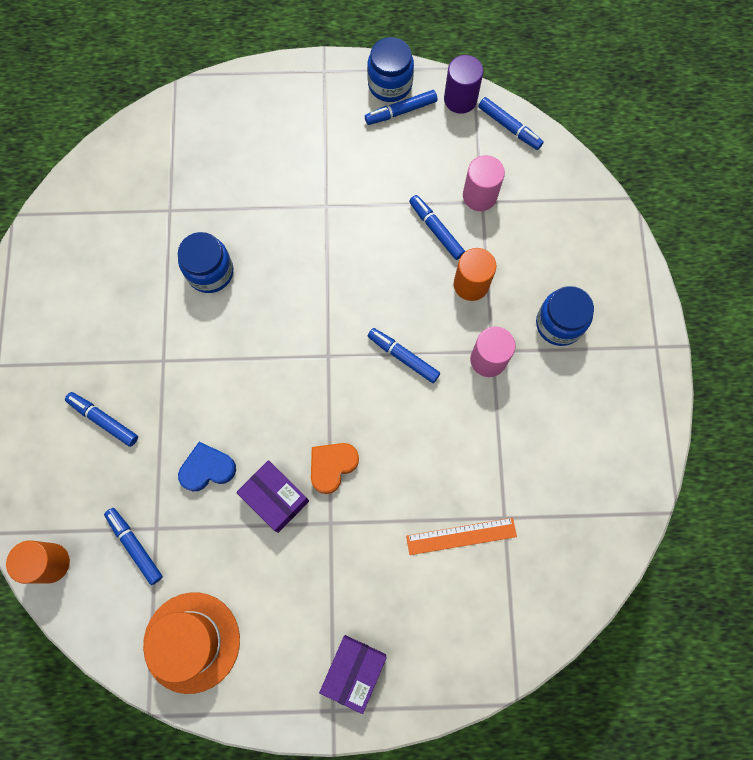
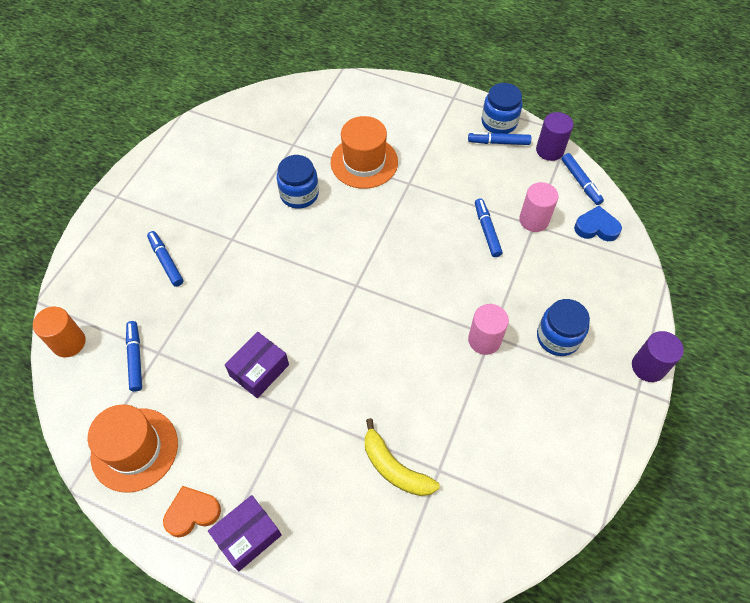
camera: 25 degrees right, 15 degrees down
blue heart [178,442,236,491] -> blue heart moved to [574,206,622,241]
purple box [236,460,309,533] -> purple box turned 60 degrees clockwise [225,332,289,398]
orange heart [311,443,359,494] -> orange heart moved to [163,486,221,538]
blue marker [368,328,440,383] -> none
orange ruler [406,518,517,555] -> yellow banana [365,418,440,496]
orange cylinder [454,248,496,301] -> none
none -> orange hat [331,116,398,189]
none -> purple cylinder [632,331,684,382]

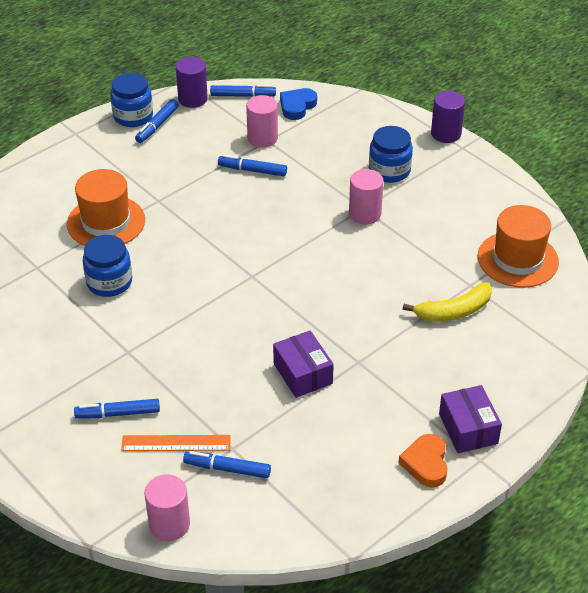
camera: 65 degrees left, 15 degrees down
orange cylinder [33,307,86,357] -> pink cylinder [145,474,190,541]
orange hat [88,405,178,493] -> orange hat moved to [478,205,559,288]
none -> orange ruler [121,435,231,451]

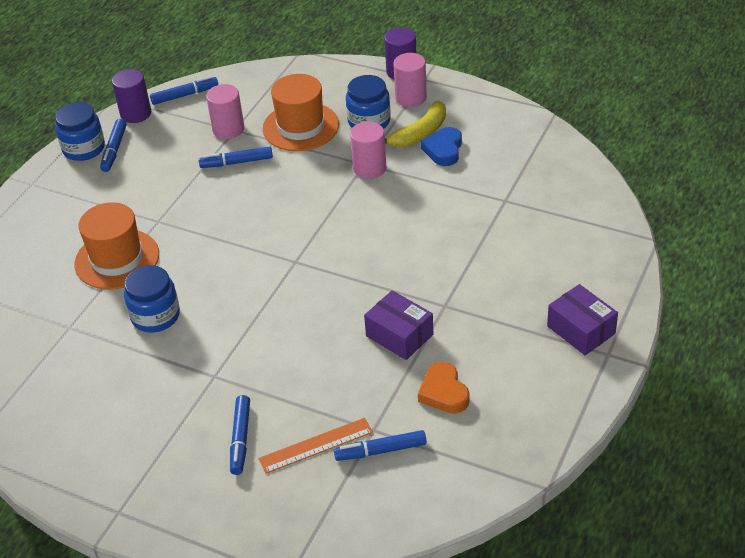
camera: 20 degrees left, 0 degrees up
blue marker [74,399,160,419] -> blue marker turned 60 degrees counterclockwise [230,395,250,475]
pink cylinder [145,474,190,541] -> pink cylinder moved to [393,53,427,107]
blue heart [280,88,317,120] -> blue heart moved to [421,127,462,166]
orange heart [399,434,448,488] -> orange heart moved to [418,362,469,414]
yellow banana [403,282,492,322] -> yellow banana moved to [385,100,446,147]
orange hat [478,205,559,288] -> orange hat moved to [263,74,339,151]

